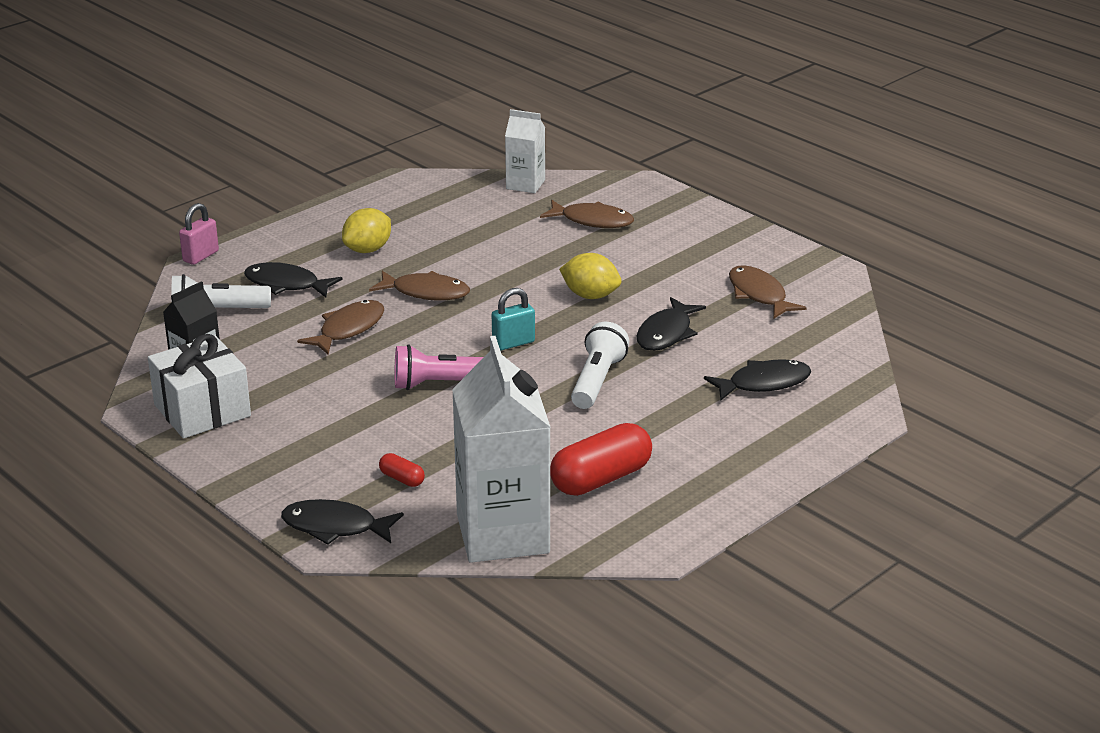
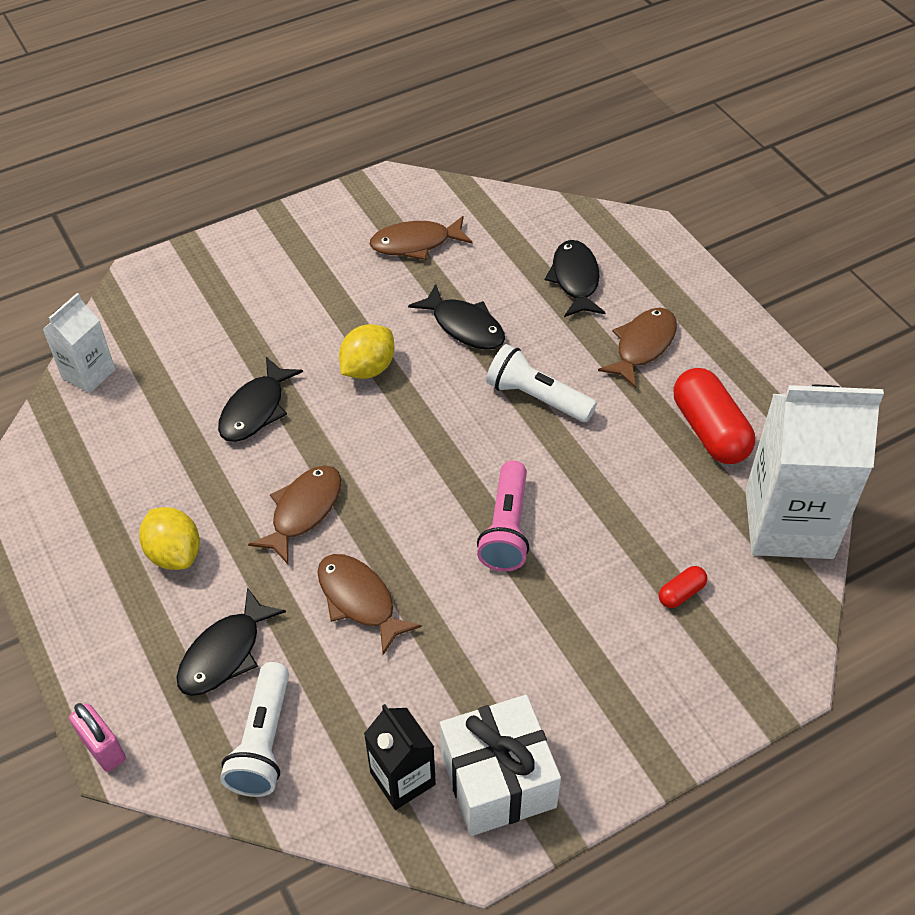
camera: 75 degrees left, 20 degrees up
black fish [281,499,404,545] -> black fish moved to [218,357,303,442]
turquoise padlock [492,288,535,350] -> none
brown fish [540,200,634,228] -> brown fish moved to [598,308,677,388]

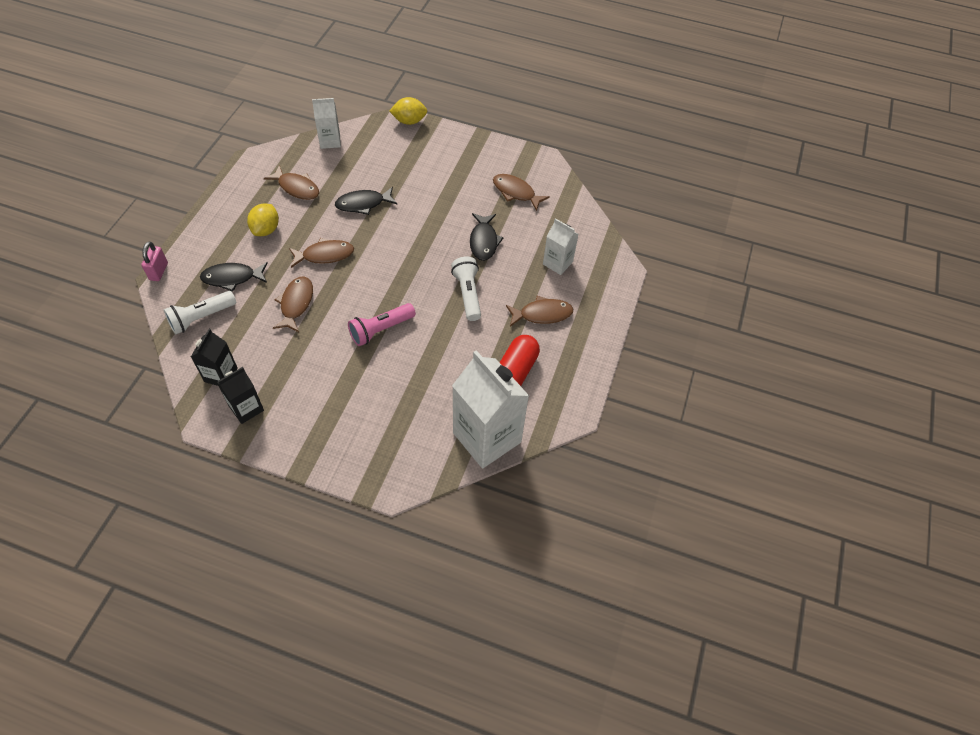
camera: 45 degrees right, 5 degrees up
yellow lemon [339,324,394,379] -> yellow lemon moved to [389,97,427,125]
white gift [440,695,561,836] -> black carton [217,367,264,424]
black fish [545,240,606,317] -> white carton [543,218,579,275]
red capsule [659,566,707,608] -> none
none -> brown fish [264,165,319,200]

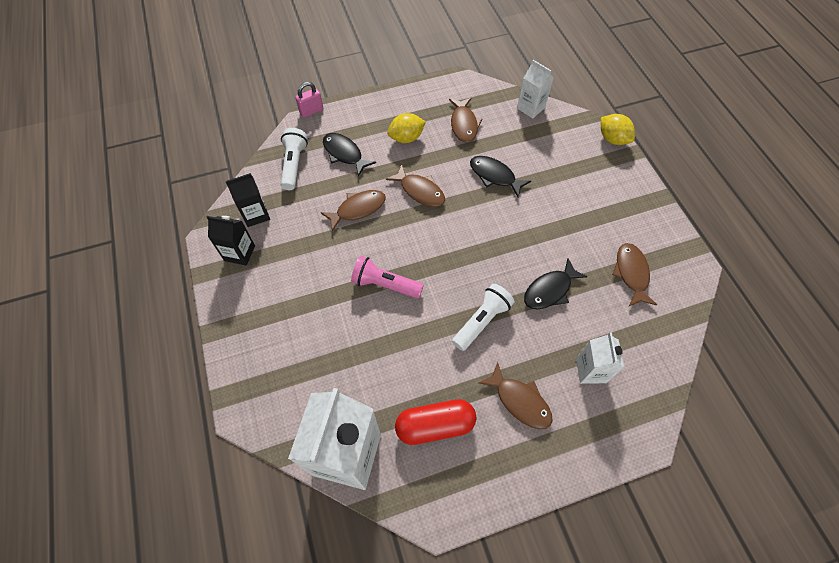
camera: 55 degrees right, 5 degrees up
white flashlight [164,291,236,335] -> white flashlight turned 75 degrees clockwise [281,128,308,190]

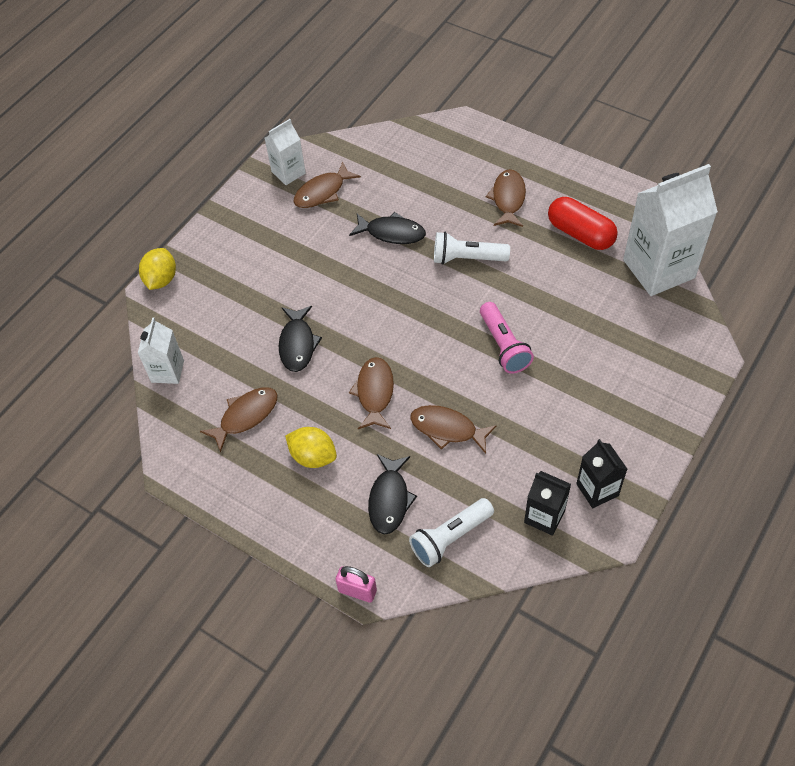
camera: 125 degrees left, 5 degrees down
white carton [576,332,624,384] -> white carton moved to [265,119,306,185]

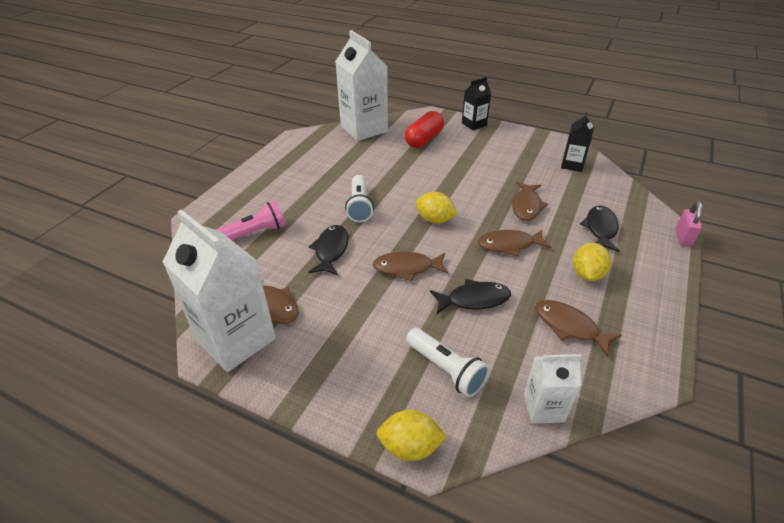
camera: 100 degrees left, 15 degrees down
white carton [265,119,306,185] -> white carton [162,209,276,372], size x1.93
black fish [368,454,417,534] -> black fish turned 75 degrees counterclockwise [580,206,620,252]
white flashlight [409,498,494,567] -> white flashlight moved to [406,328,489,397]
pink flashlight [480,302,534,374] -> pink flashlight moved to [215,201,286,240]
brown fish [486,169,526,227] -> brown fish moved to [373,252,449,281]
red capsule [548,197,618,250] -> red capsule moved to [405,111,444,148]
black carton [576,439,627,508] -> black carton moved to [462,77,491,130]
none -> yellow lemon [416,192,458,224]

